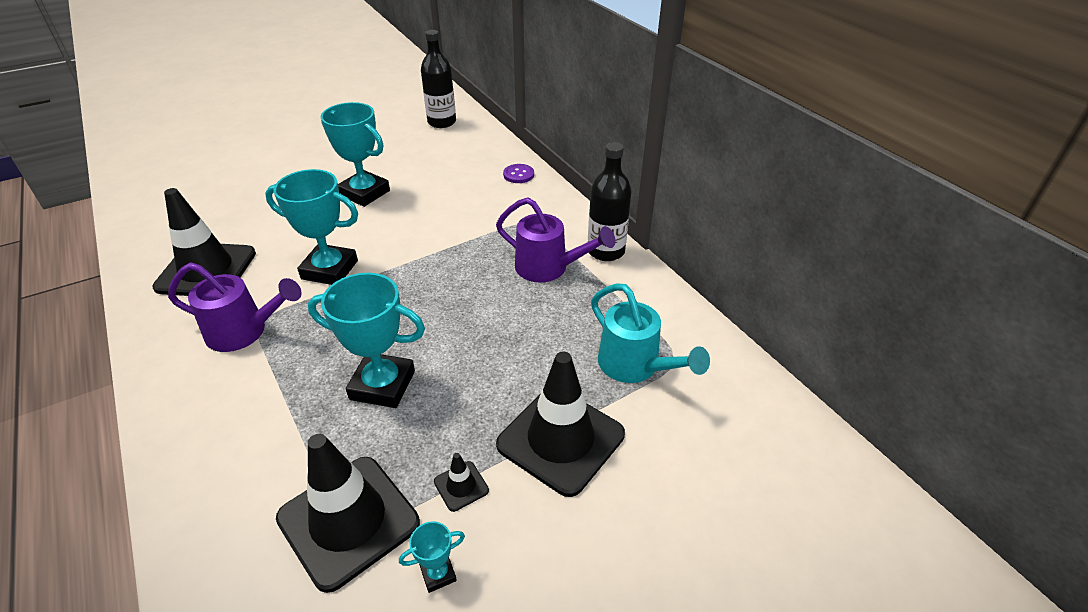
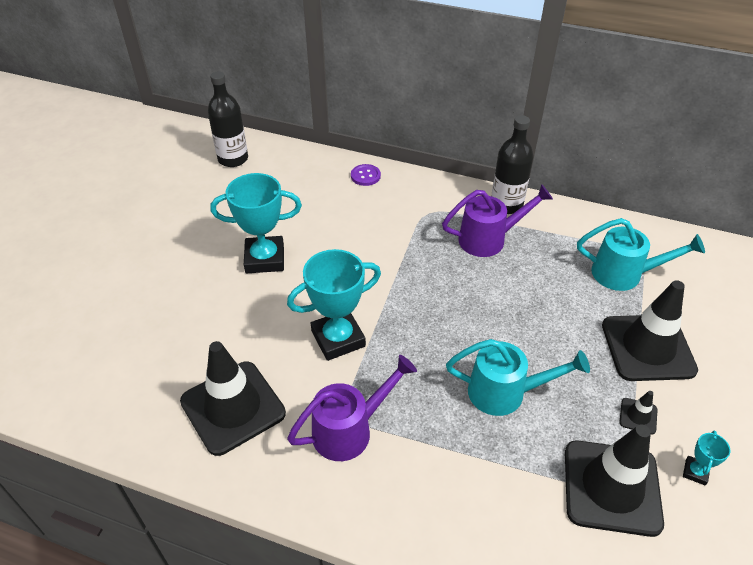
camera: 40 degrees left, 5 degrees up
turquoise trophy [308,273,425,408] -> turquoise watering can [446,339,590,416]

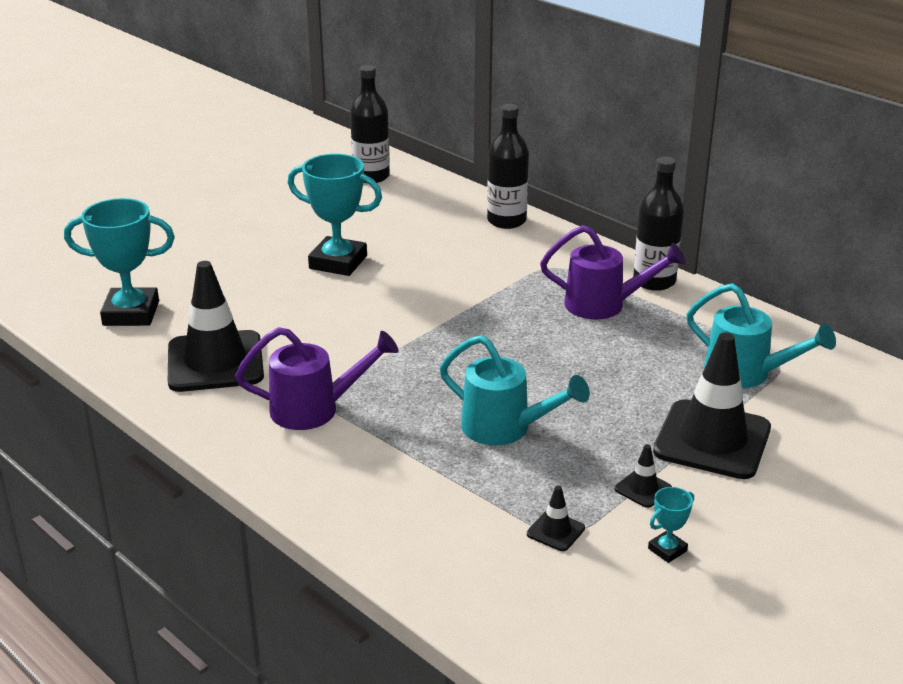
camera: 25 degrees right, 15 degrees down
turquoise trophy [287,249,381,361] -> turquoise trophy moved to [64,198,175,326]
purple button [351,164,381,186] -> black bottle [487,104,529,229]
black traffic cone [565,425,664,537] -> black traffic cone [527,486,585,551], size x0.41

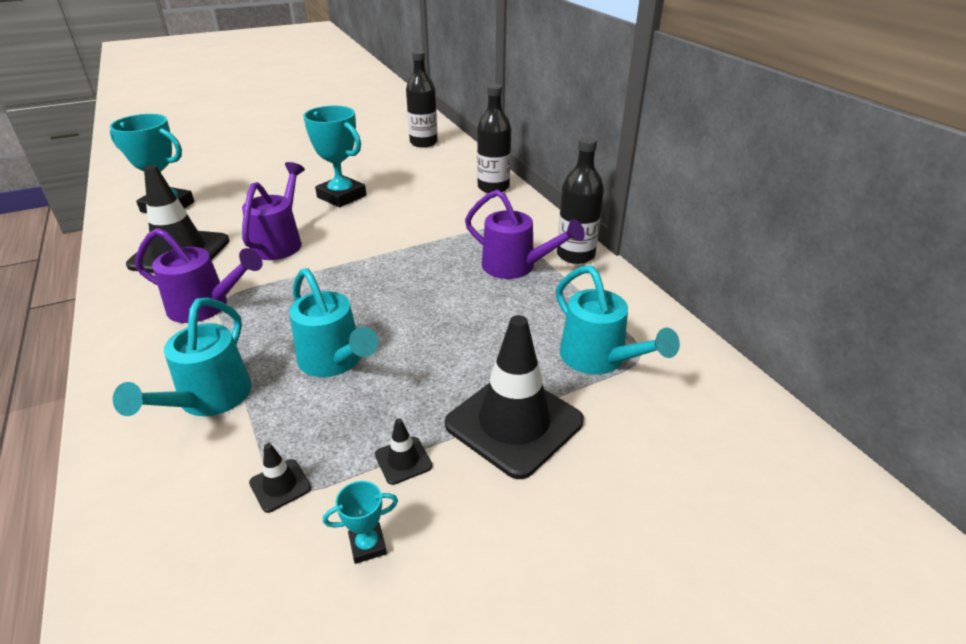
camera: 20 degrees right, 5 degrees up
none -> turquoise watering can [113,298,252,416]
none -> purple watering can [242,162,305,260]

